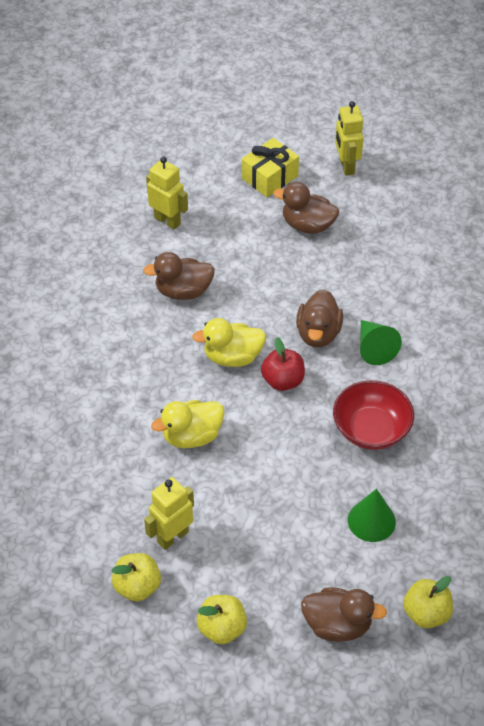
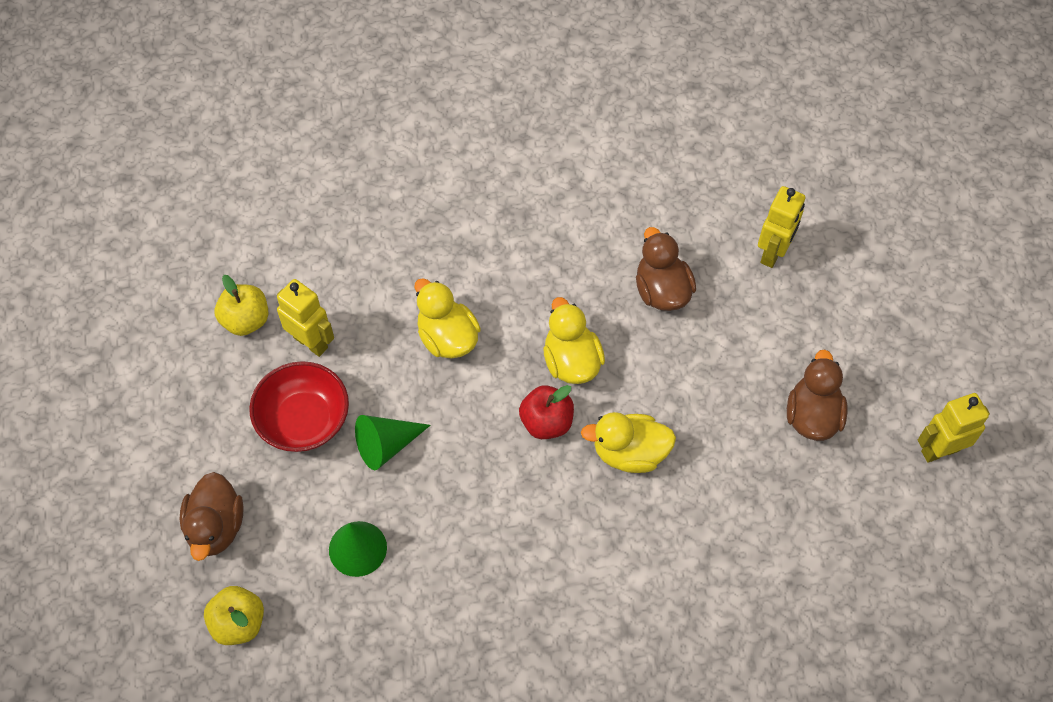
camera: 80 degrees right, 10 degrees up
yellow apple [197,595,247,644] -> none
yellow gift [242,138,299,197] -> none
brown duck [296,289,343,347] -> yellow duck [581,412,676,473]
red bowl [333,380,414,450] -> red bowl moved to [249,361,349,452]
green cone [360,320,402,365] -> green cone moved to [355,415,431,470]

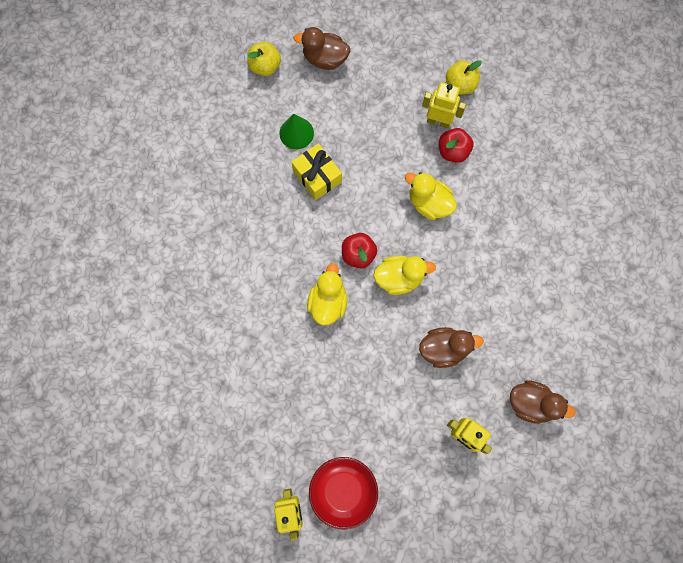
camera: 100 degrees right, 15 degrees up
red bowl [249,361,349,452] -> red bowl moved to [309,457,378,529]
yellow robot [277,279,334,357] -> yellow robot turned 120 degrees counterclockwise [422,82,466,128]
green cone [355,415,431,470] -> none
yellow duck [414,278,481,359] -> yellow duck turned 120 degrees counterclockwise [405,172,457,220]
brown duck [787,349,848,441] -> brown duck moved to [510,380,576,424]
none -> yellow gift [292,143,342,200]
none -> red apple [439,128,474,163]

